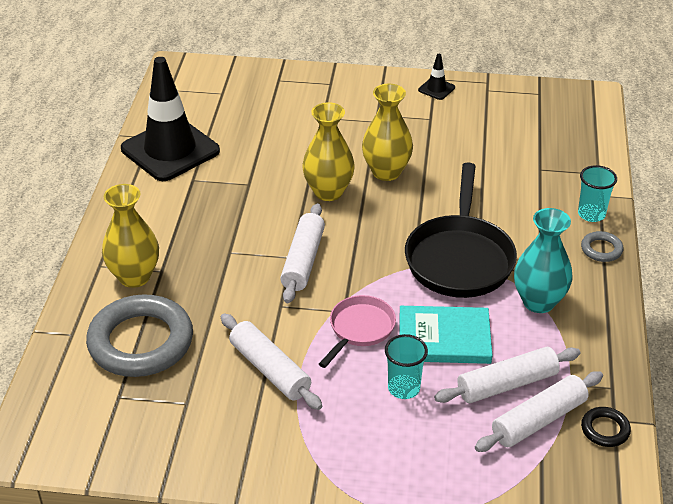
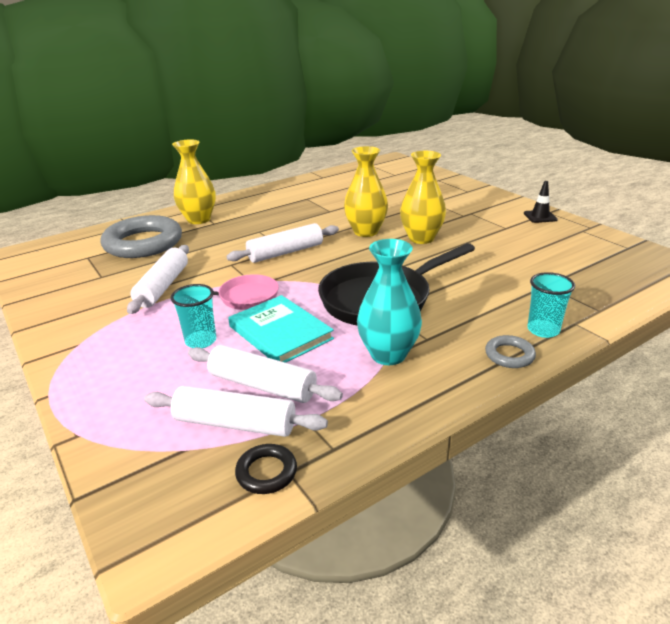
camera: 50 degrees right, 10 degrees down
black traffic cone [121,57,220,181] -> none

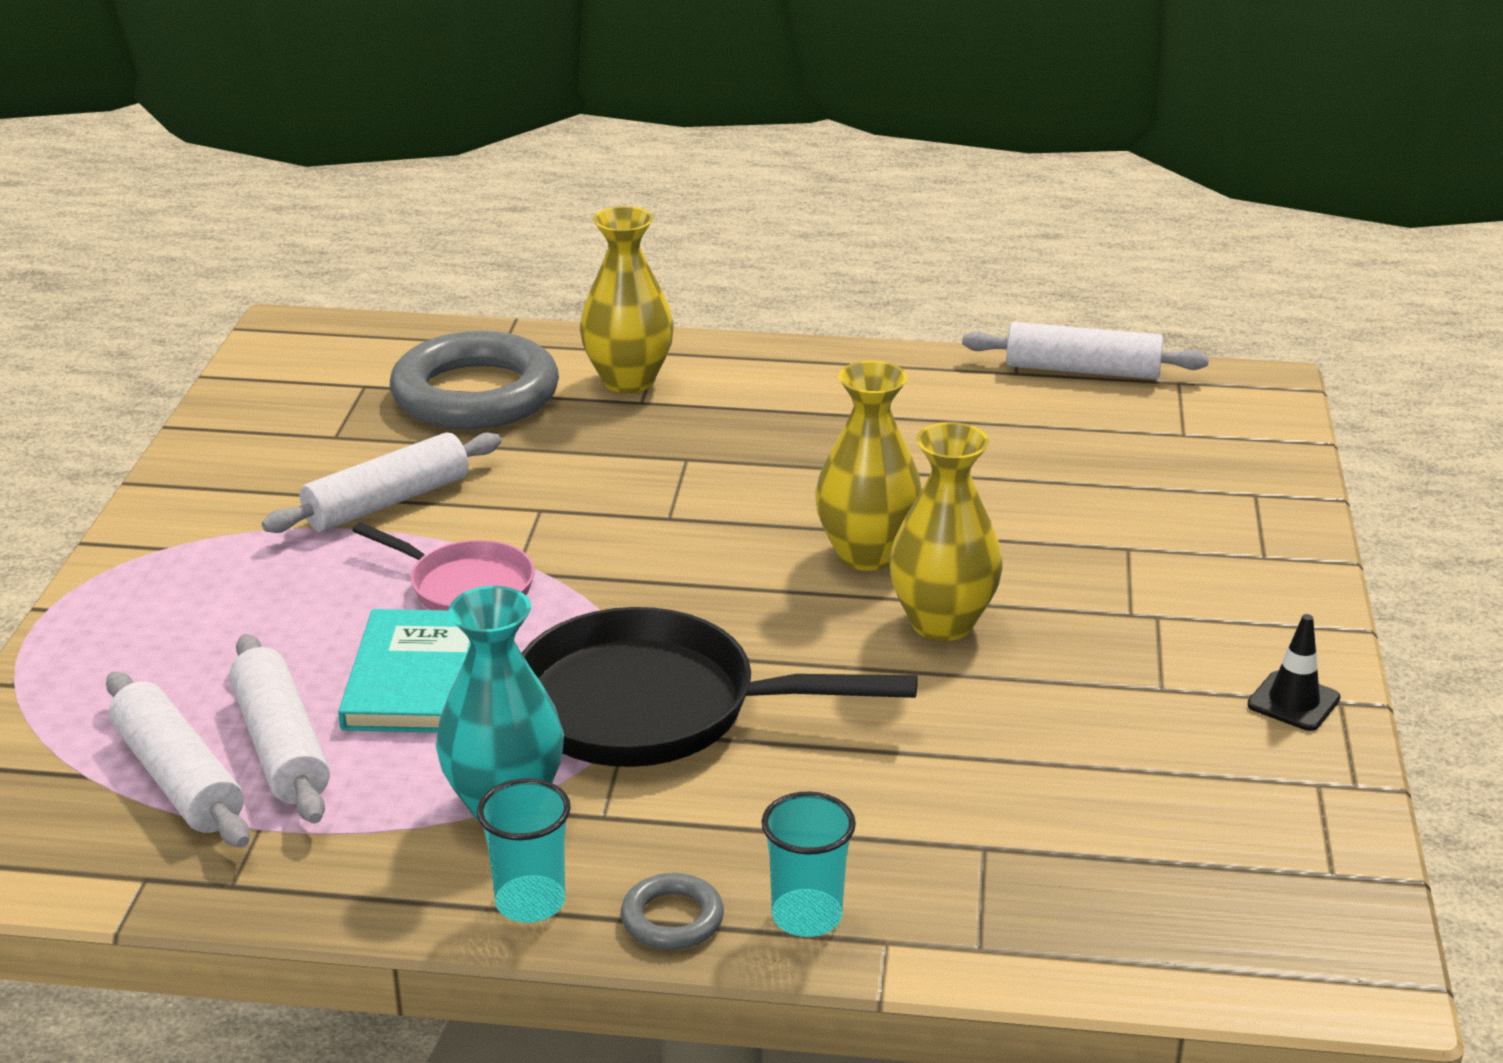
camera: 40 degrees right, 0 degrees up
turquoise cup [171,284,216,348] -> turquoise cup moved to [477,778,571,923]
white rolling pin [226,223,339,263] -> white rolling pin moved to [962,322,1209,379]
black ring [235,444,297,494] -> none

